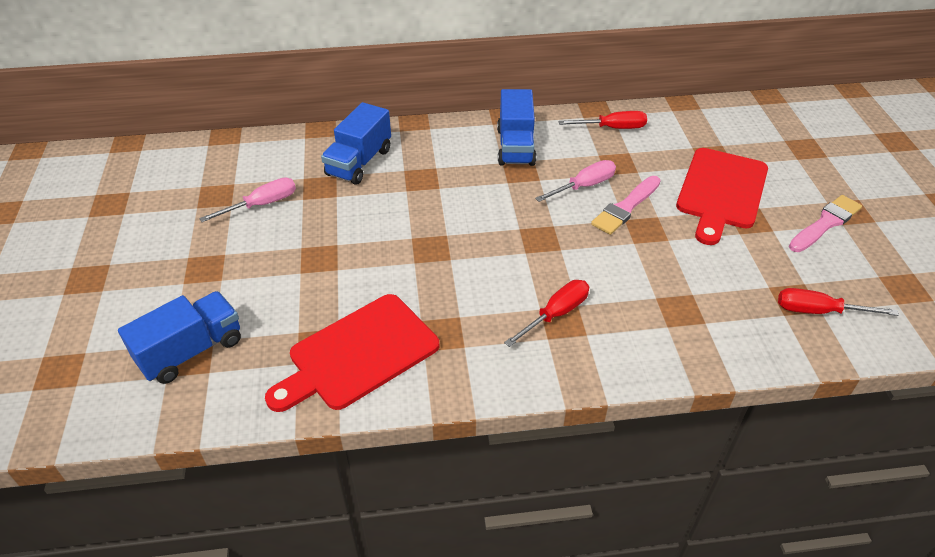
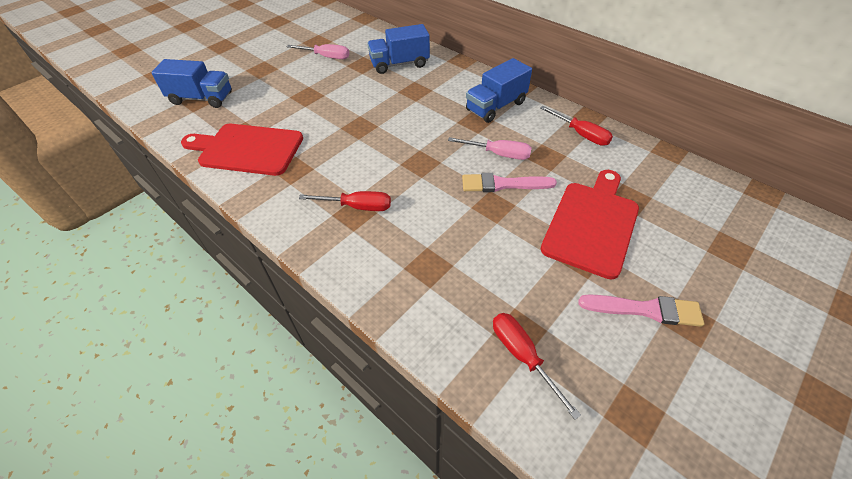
camera: 50 degrees right, 5 degrees up
red cutting board [676,148,768,245] -> red cutting board turned 135 degrees clockwise [541,170,639,280]

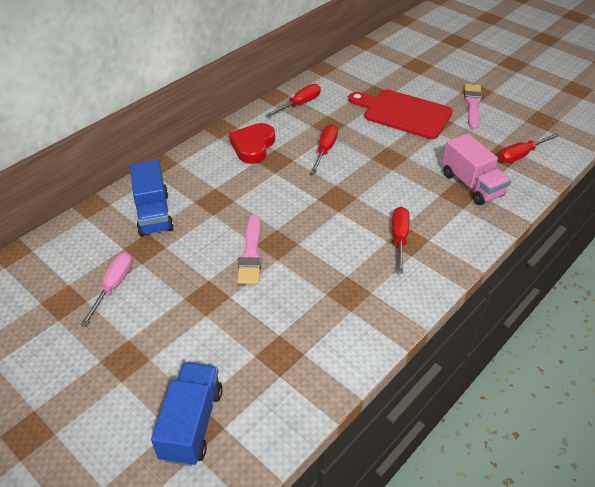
camera: 90 degrees left, 5 degrees down
red cutting board [181,124,303,176] -> none
pink screwdriver [448,137,532,160] -> red screwdriver [310,124,338,174]
pink brush [462,173,557,192] -> pink brush moved to [237,215,261,285]
blue truck [466,58,532,123] -> red heart [229,123,275,164]
none -> pink truck [442,133,511,205]

